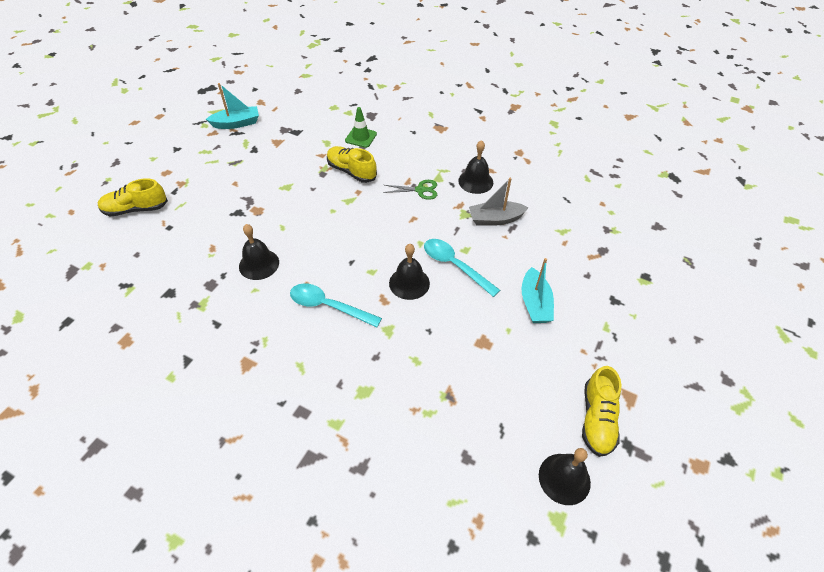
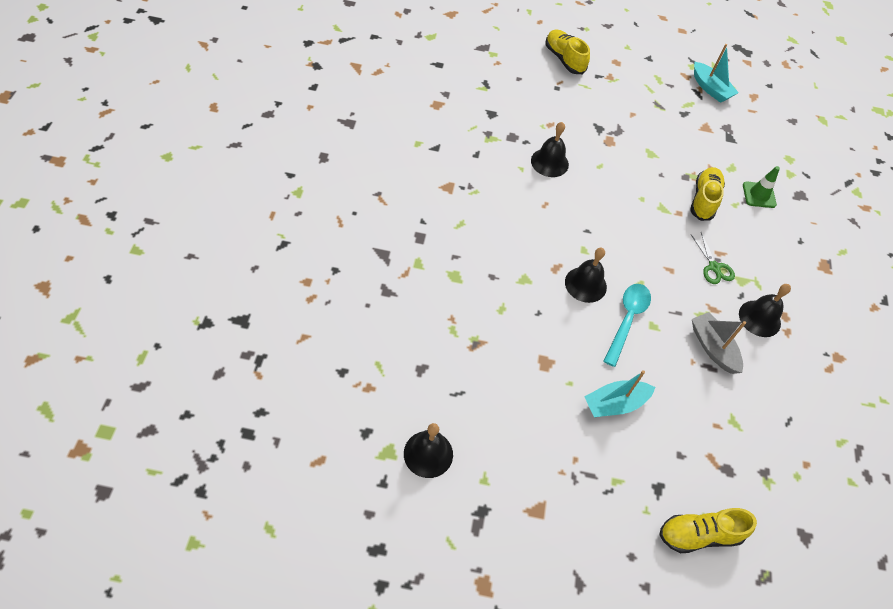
camera: 65 degrees right, 5 degrees up
turquoise spoon [290,283,382,327] -> none
yellow shoe [582,366,621,457] -> yellow shoe moved to [659,508,757,553]

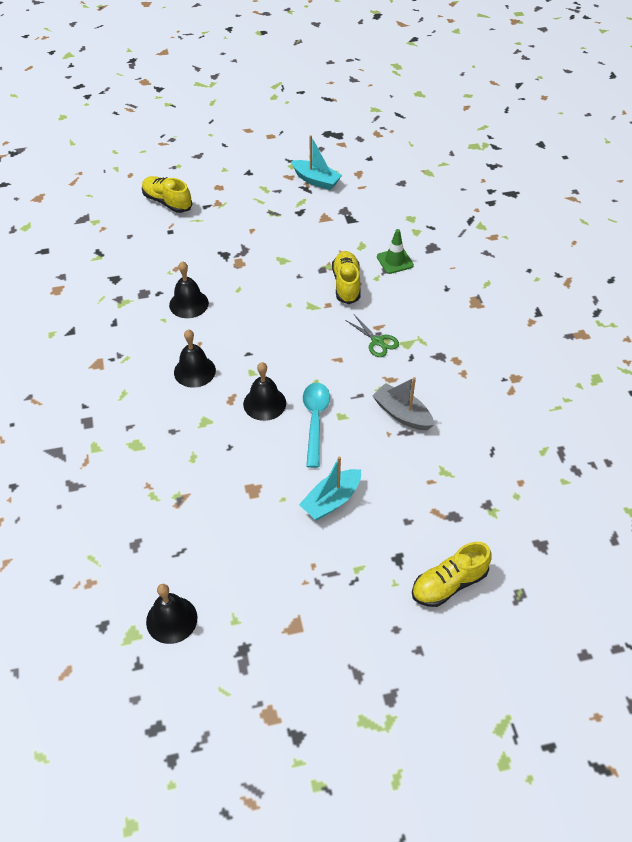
camera: 15 degrees left, 5 degrees down
black bell [739,284,791,337] -> black bell moved to [174,329,216,388]

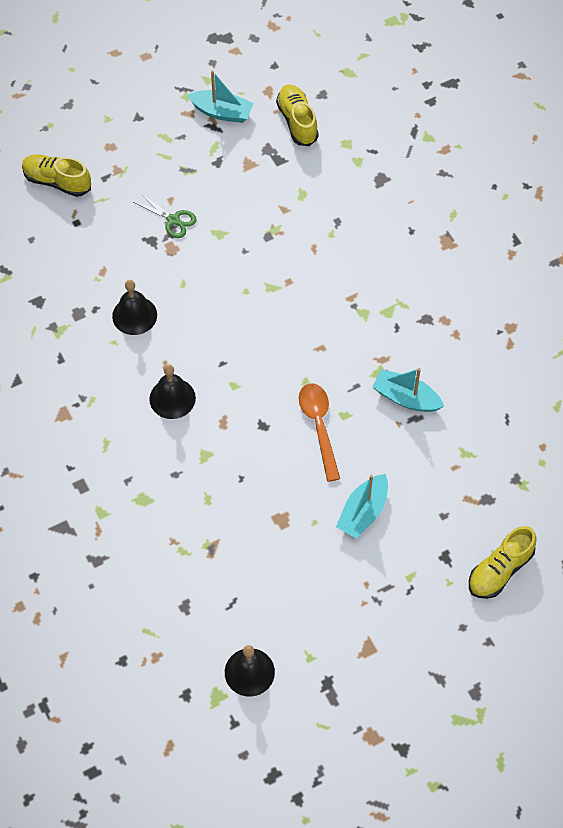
camera: 15 degrees left, 10 degrees up
black bell [243,362,286,421] -> none
turquoise spoon [303,383,330,468] -> orange spoon [299,383,340,482]
yellow shoe [332,251,361,304] -> yellow shoe moved to [276,85,319,146]
green scissors [345,316,399,357] -> green scissors moved to [133,194,197,238]
grey boat [372,377,434,430] -> turquoise boat [372,368,444,412]
green traffic cone [377,229,414,274] -> none

